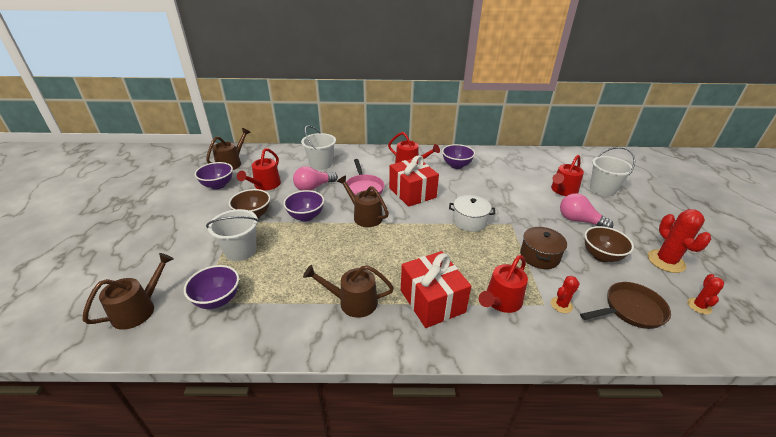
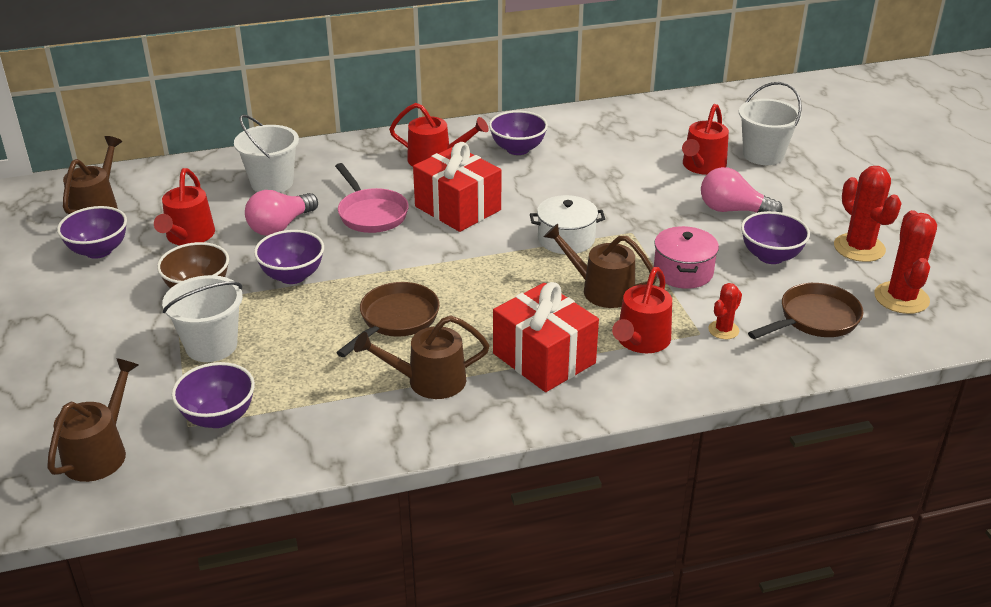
camera: 15 degrees left, 0 degrees up
brown watering can [337,175,389,227] -> brown watering can moved to [544,224,657,308]
brown pot [520,227,567,269] -> pink pot [654,226,719,289]
brown bowl [584,226,634,262] -> purple bowl [741,211,810,264]
red cactus [687,274,724,314] -> red cactus [874,210,937,314], size x1.81
none -> brown pan [336,282,440,357]

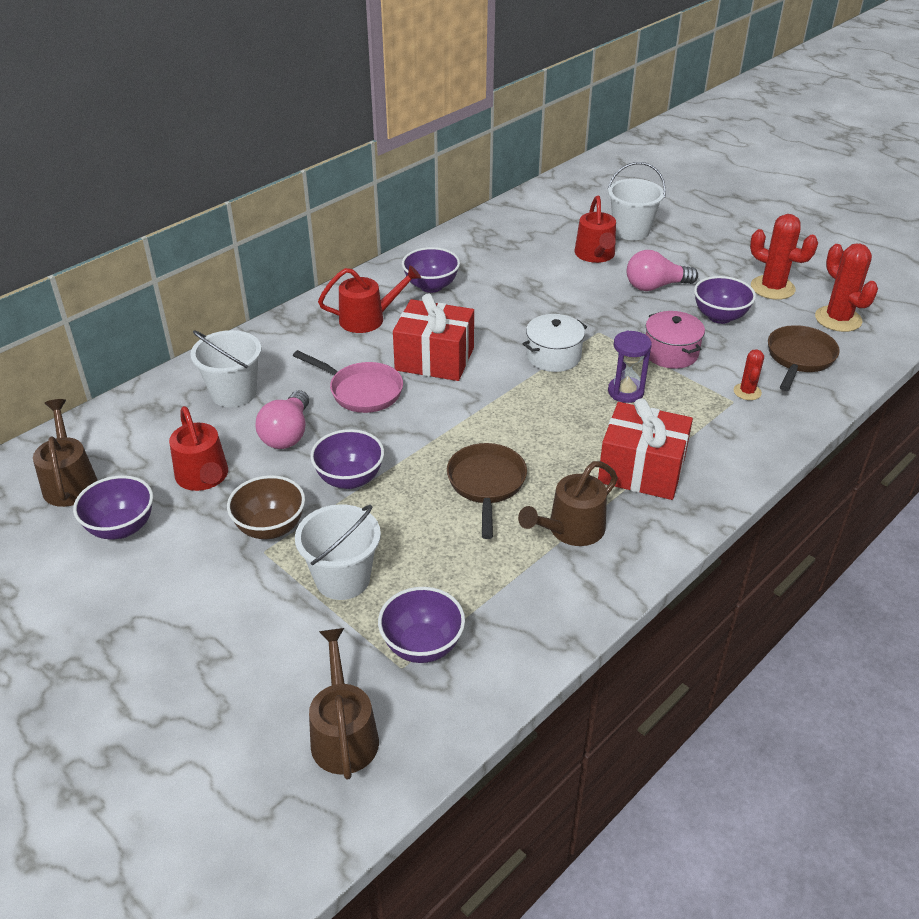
camera: 30 degrees left, 5 degrees up
brown watering can [544,224,657,308] -> purple hourglass [608,331,652,403]
red watering can [612,267,672,353] -> none

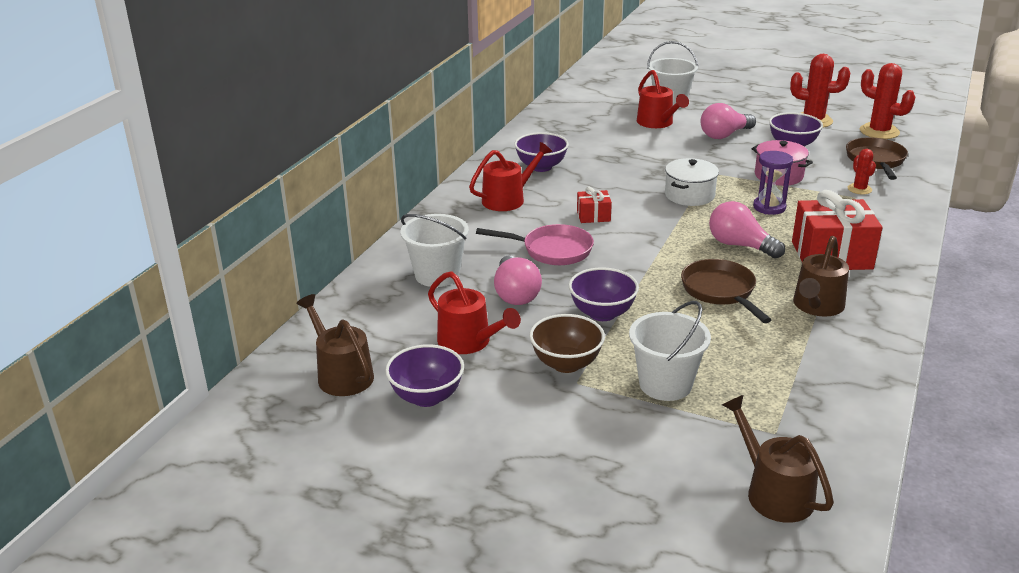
camera: 20 degrees left, 10 degrees down
purple bowl [378,587,465,663] -> none
red gift [393,293,474,381] -> red gift [577,187,612,223], size x0.49
none -> pink light bulb [709,201,785,259]

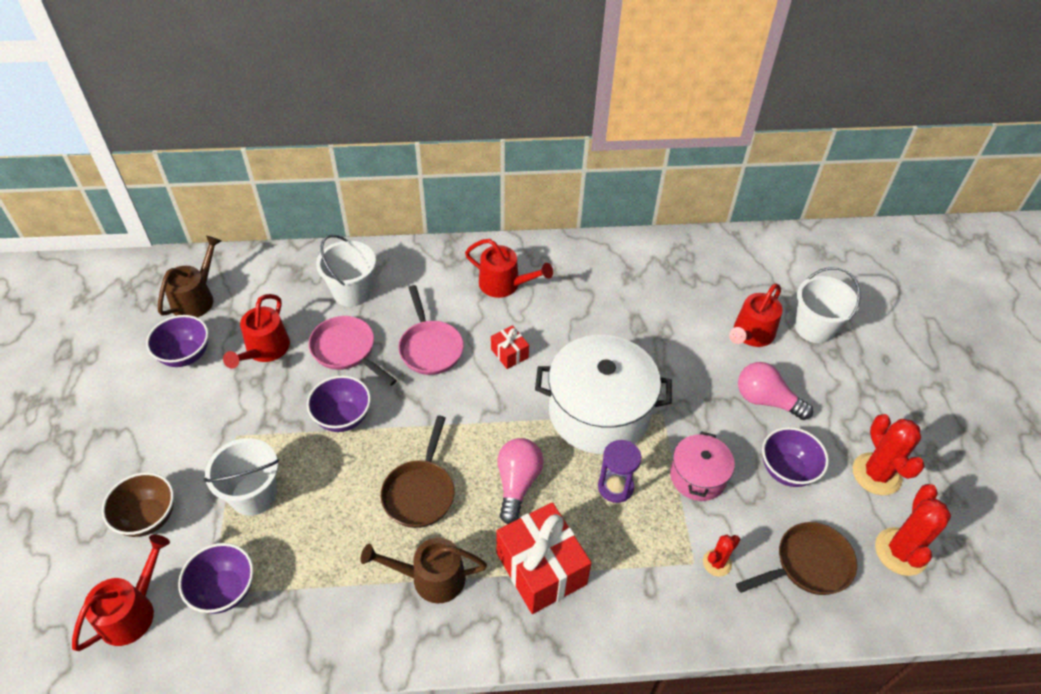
camera: 60 degrees right, 20 degrees up
pink light bulb [494,255,542,305] -> pink pan [308,316,397,386]
purple bowl [514,132,569,172] -> purple bowl moved to [178,543,254,614]
brown bowl [529,314,605,373] -> brown bowl moved to [102,472,174,537]
white pot [665,158,719,206] -> white pot [535,335,672,454], size x1.90
brown pan [681,259,772,323] -> brown pan turned 150 degrees clockwise [381,416,454,528]
brown watering can [722,395,834,523] -> red watering can [72,535,170,651]

